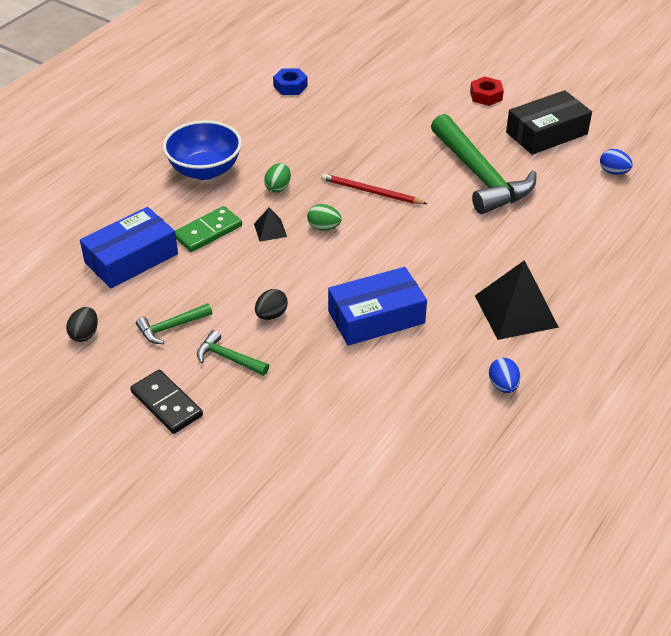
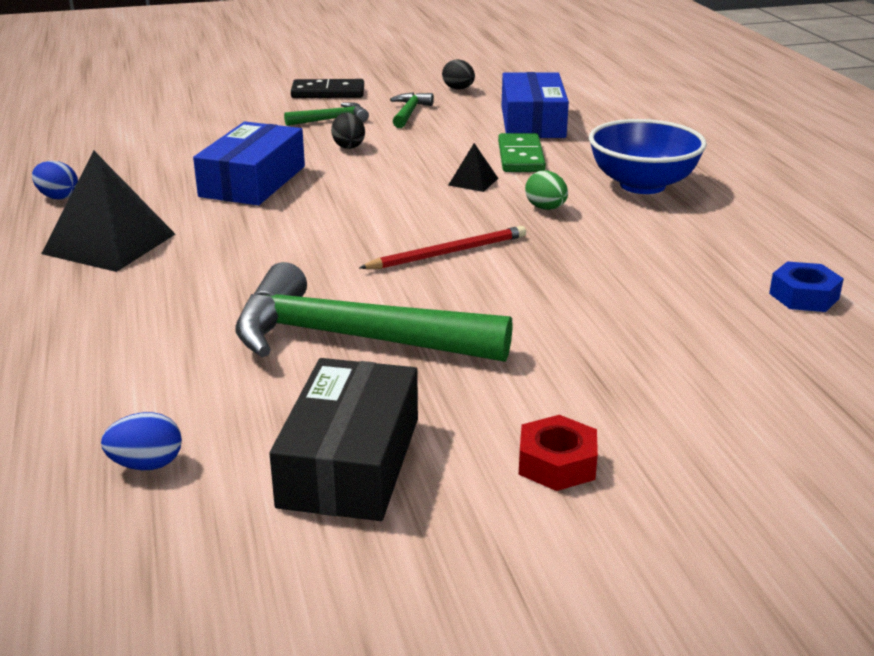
camera: 130 degrees right, 15 degrees down
green egg [307,204,342,231] -> none

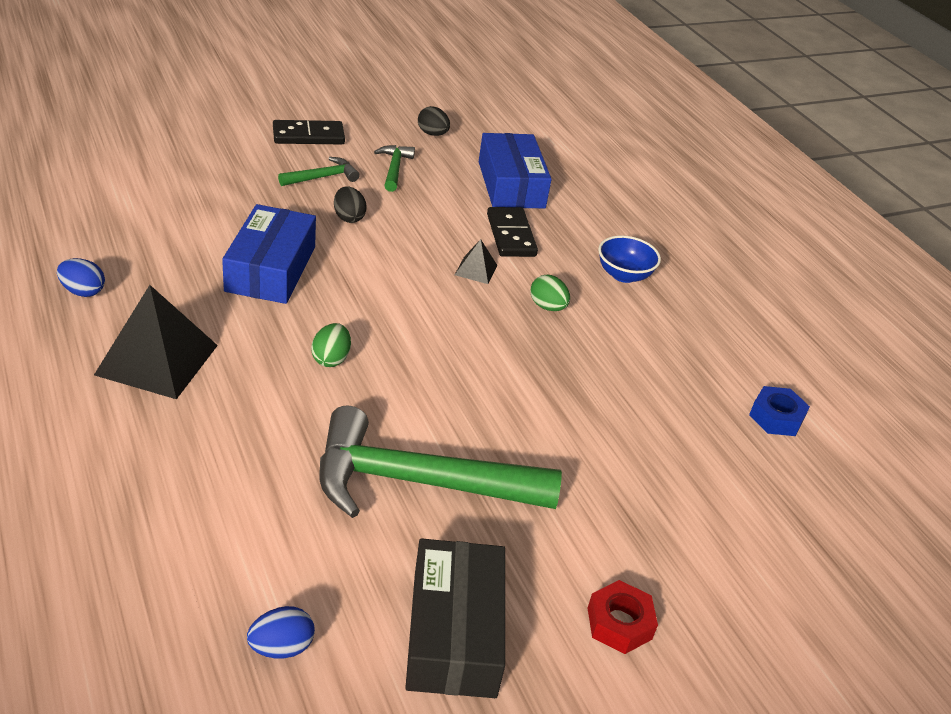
camera: 15 degrees left, 10 degrees up
red pencil [359,226,526,269] -> none
green domino [498,133,546,172] -> black domino [487,207,538,257]
blue bowl [589,119,707,194] -> blue bowl [598,235,661,283], size x0.62
none -> green egg [311,323,351,367]

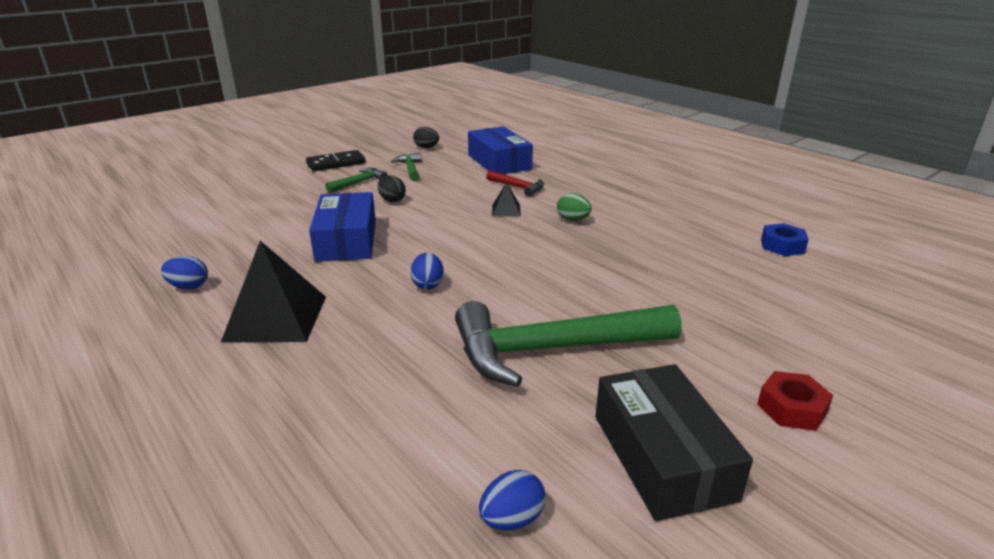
camera: 10 degrees left, 10 degrees down
green egg [311,323,351,367] -> blue egg [410,253,444,290]
black domino [487,207,538,257] -> red hammer [486,170,544,197]
blue bowl [598,235,661,283] -> none

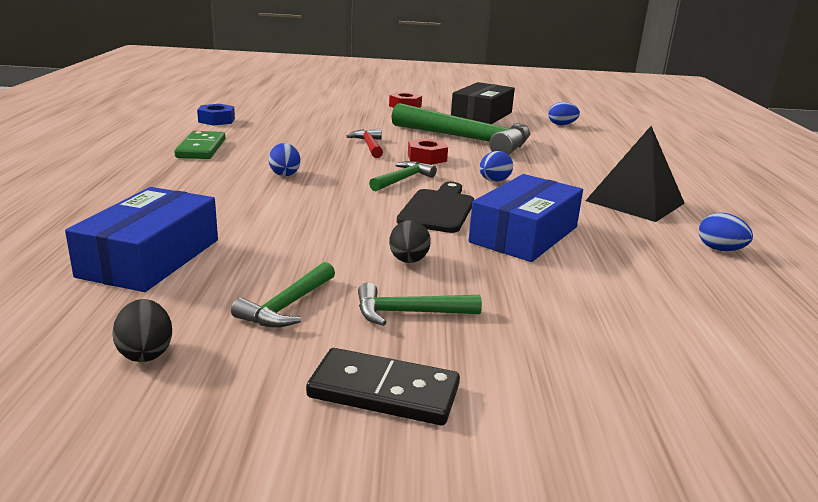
camera: 140 degrees left, 5 degrees down
red hammer [486,170,544,197] -> red hammer moved to [346,129,383,158]
black pyramid [492,182,521,216] -> none
green egg [557,193,592,221] -> blue egg [269,143,300,176]
none -> green domino [174,131,225,159]
none -> green hammer [369,161,437,191]
none -> black cutting board [397,182,474,233]
none -> red nut [408,138,448,165]

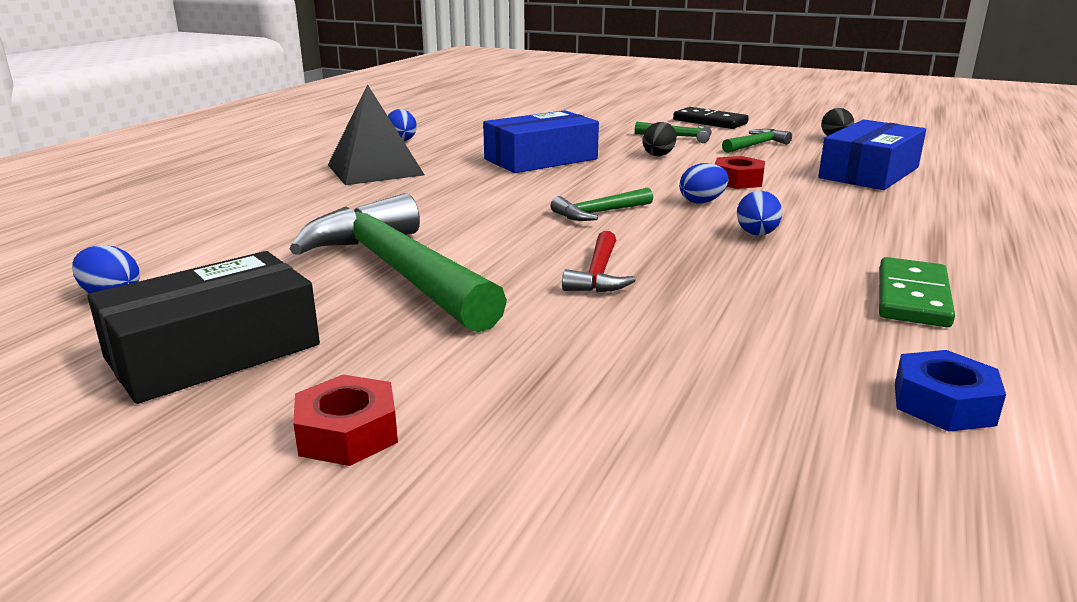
camera: 155 degrees left, 0 degrees up
black cutting board [397,182,474,233] -> none
red nut [408,138,448,165] -> red nut moved to [715,156,765,189]
blue egg [479,151,513,182] -> blue egg moved to [680,163,729,203]

